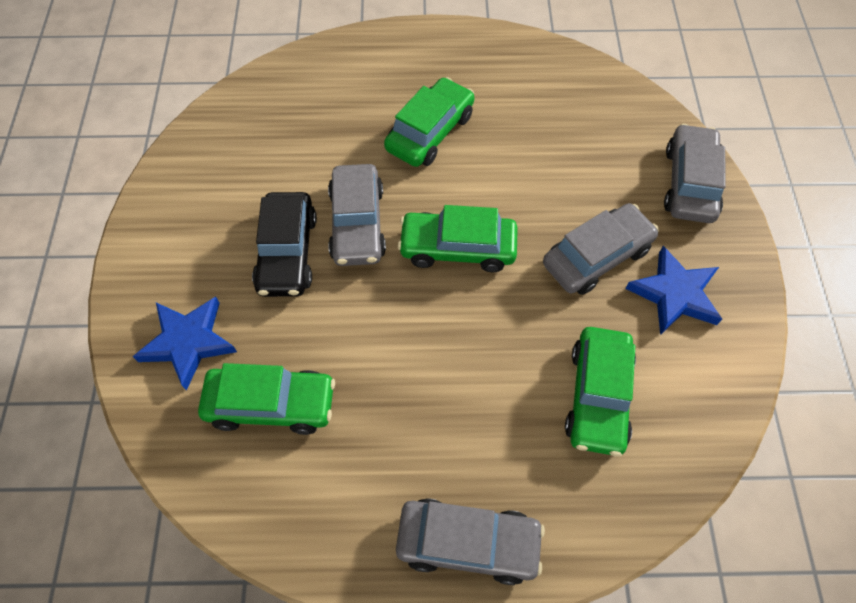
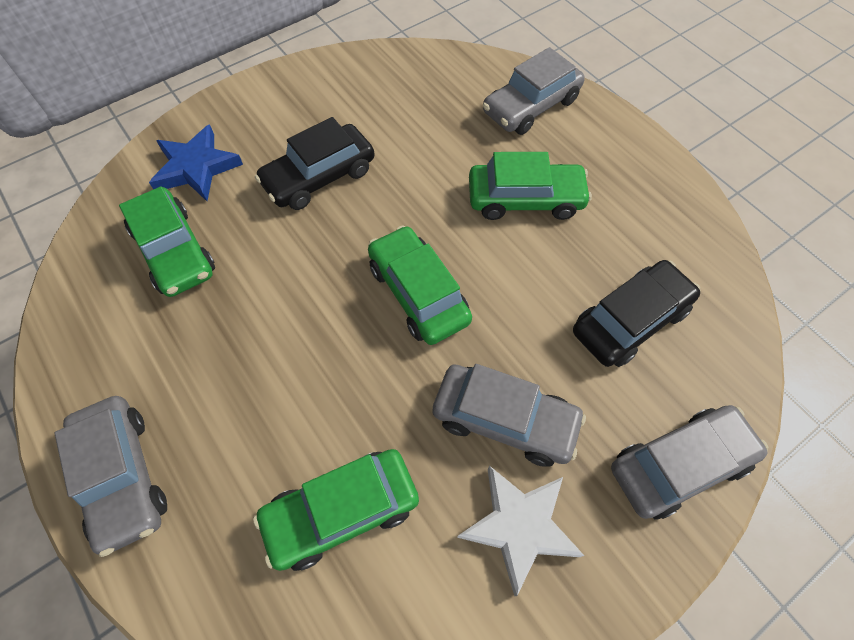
camera: 55 degrees right, 0 degrees up
grey car [328,164,386,266] -> grey car moved to [483,47,585,135]
blue star [625,246,722,335] -> white star [457,466,584,596]
none -> black car [573,260,700,367]

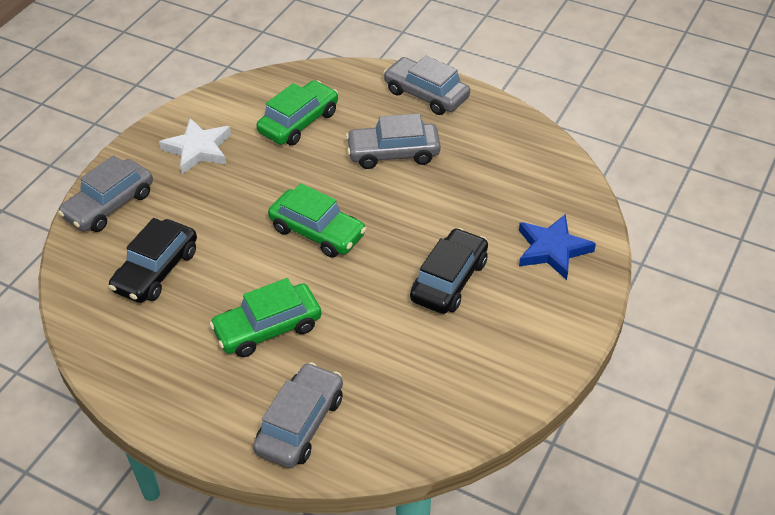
camera: 155 degrees right, 15 degrees down
green car [119,187,215,297] -> none
grey car [433,364,586,467] -> grey car moved to [346,114,441,169]

